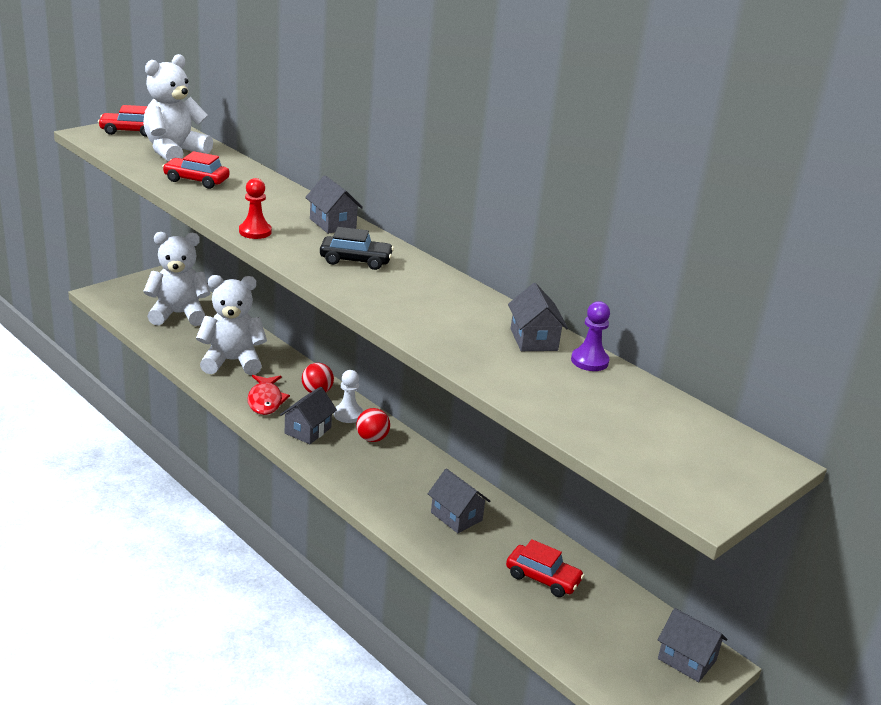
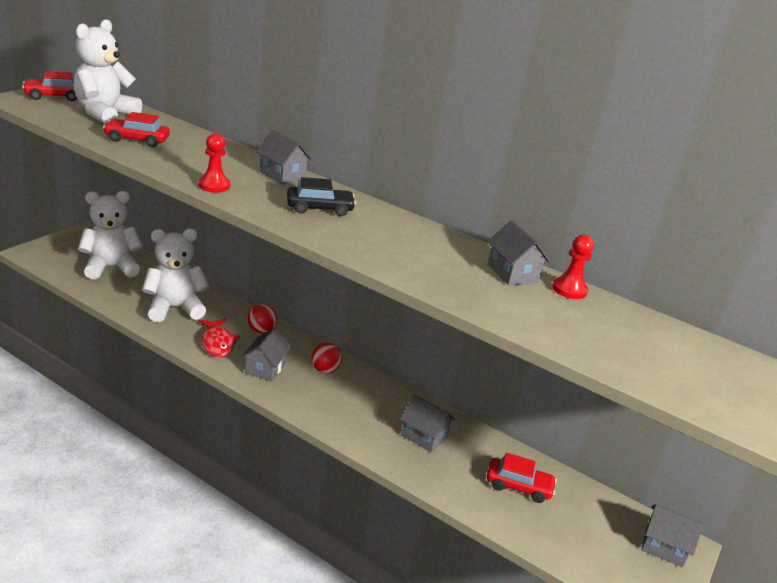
camera: 15 degrees left, 0 degrees up
white pawn [334,370,363,423] -> none
purple pawn [571,301,610,371] -> red pawn [552,235,594,299]

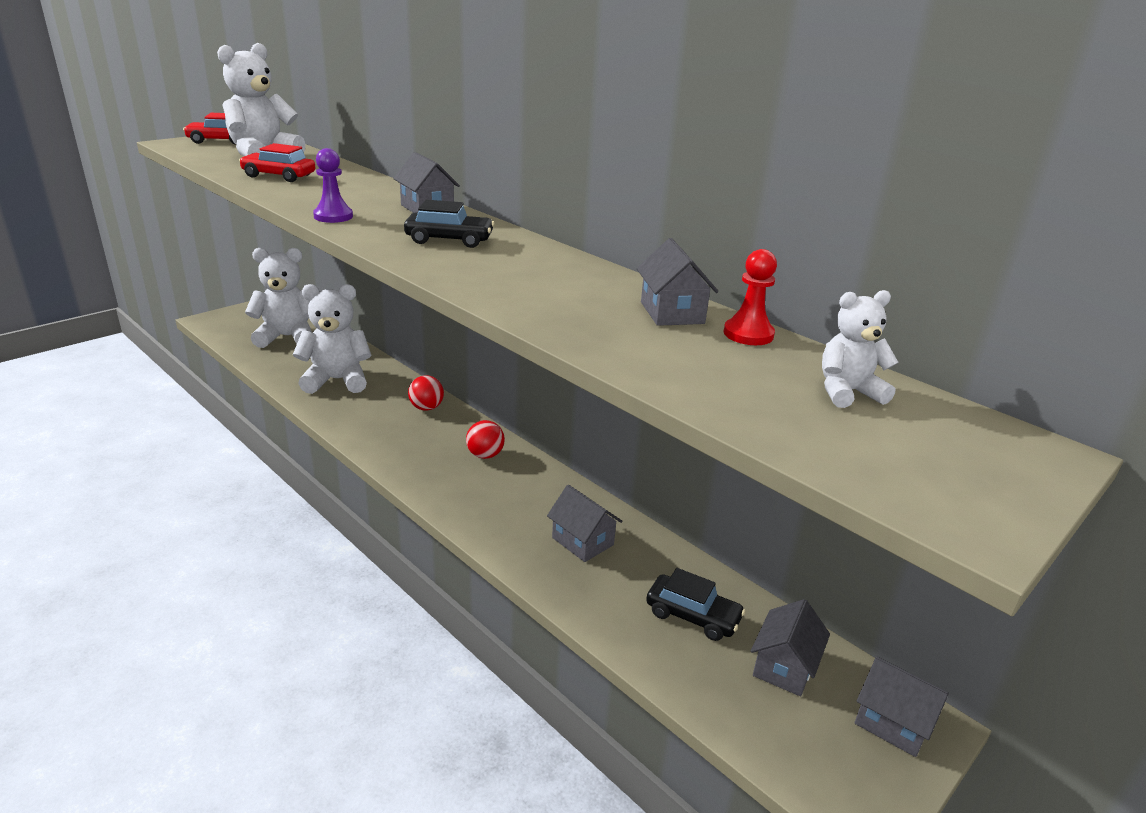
camera: 15 degrees right, 0 degrees up
red pawn [199,133,230,193] -> purple pawn [313,148,353,223]
red fish [199,318,240,357] -> none
grey house [241,327,291,381] -> grey house moved to [751,599,830,696]
red car [487,453,557,503] -> black car [646,568,745,641]
none -> white teddy bear [822,290,899,408]

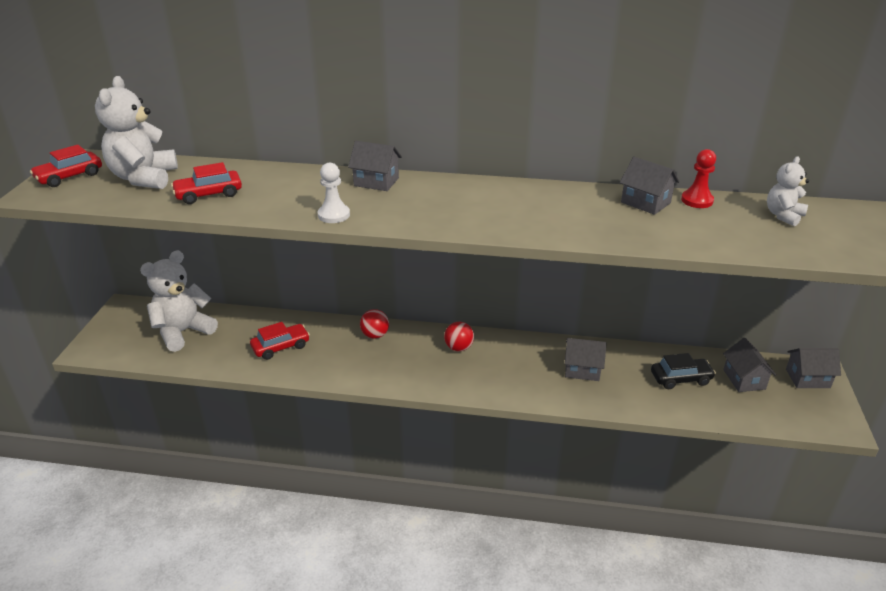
camera: 35 degrees left, 5 degrees up
white teddy bear [293,284,372,394] -> red car [250,322,310,360]
purple pawn [313,148,353,223] -> white pawn [318,163,350,223]
black car [404,200,494,248] -> none

